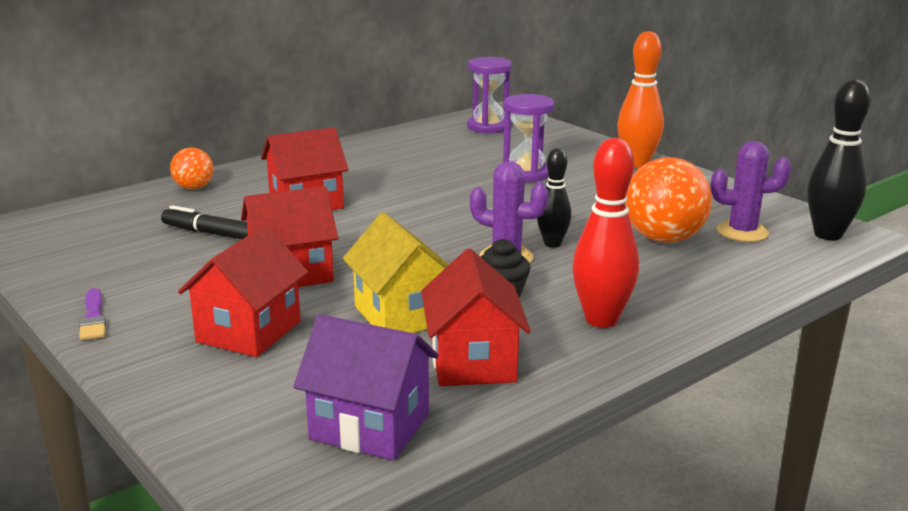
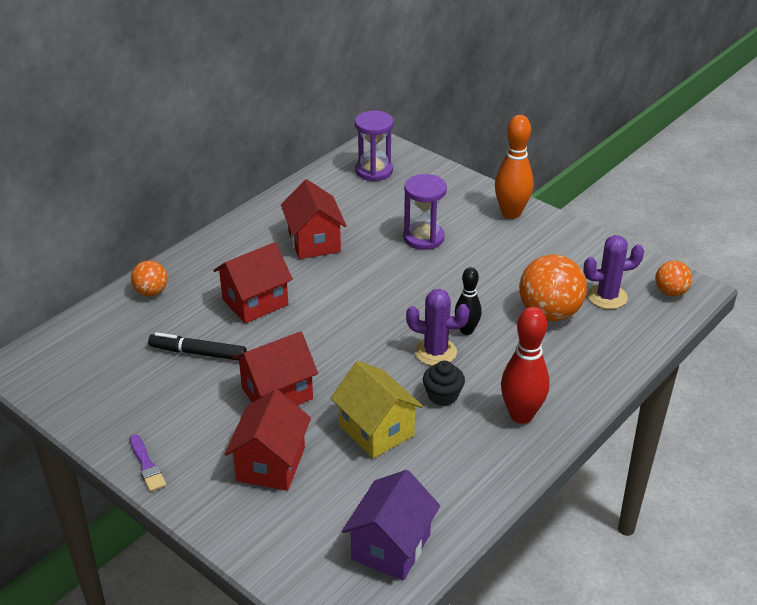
camera: 10 degrees left, 15 degrees up
purple house [293,314,439,461] -> purple house turned 75 degrees counterclockwise [342,470,440,581]
red house [421,249,531,386] -> red house moved to [281,179,347,259]
black bowling pin [807,80,871,240] -> orange ball [655,261,692,296]

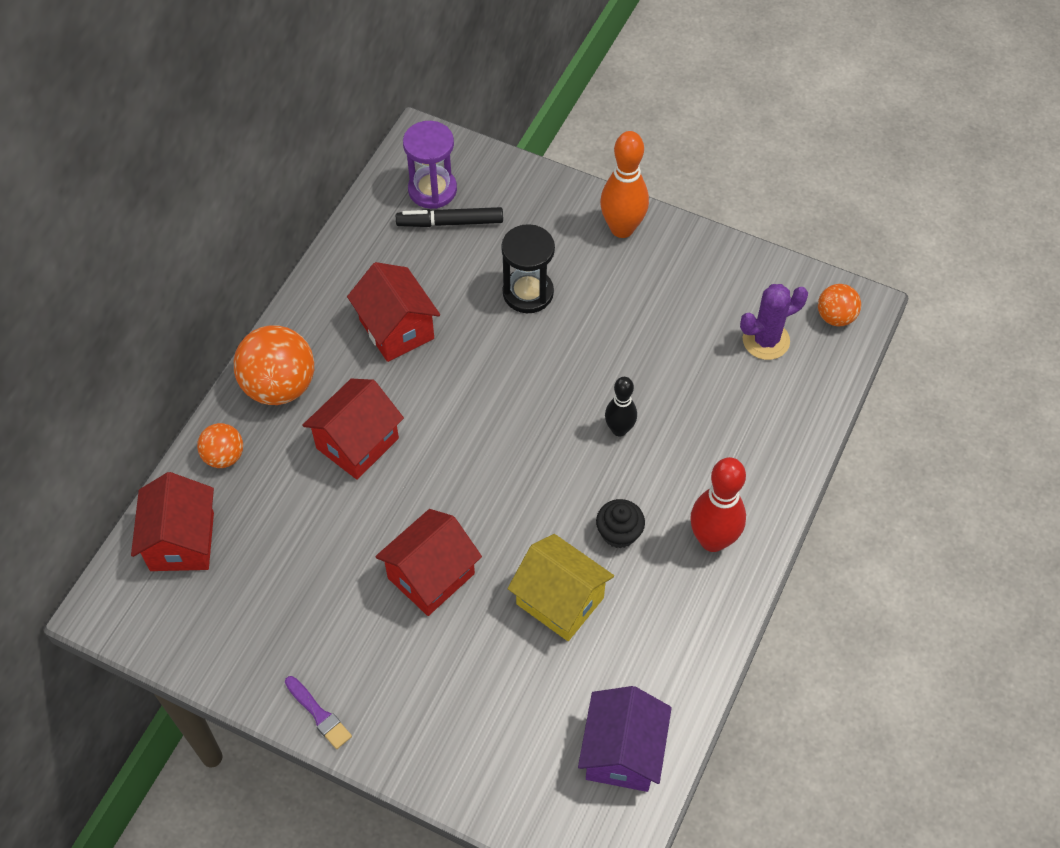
camera: 15 degrees left, 20 degrees up
black marker [148,332,247,361] -> black marker moved to [396,207,503,227]
red house [225,389,311,491] -> red house moved to [131,472,214,571]
purple hourglass [403,174,447,250] -> black hourglass [501,224,555,313]
purple cactus [406,289,469,366] -> none
orange ball [519,255,587,321] -> orange ball moved to [234,325,314,405]

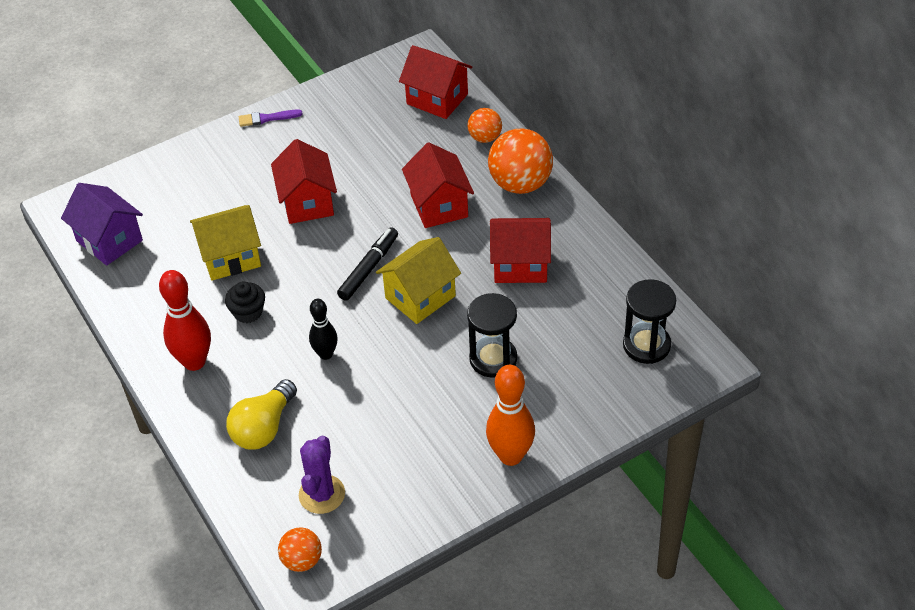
camera: 125 degrees right, 10 degrees down
black marker [396,207,503,227] -> black marker moved to [337,227,398,301]
purple hourglass [403,121,457,209] -> black hourglass [623,279,676,364]
none -> yellow light bulb [226,379,297,450]
none -> yellow house [376,237,461,324]

